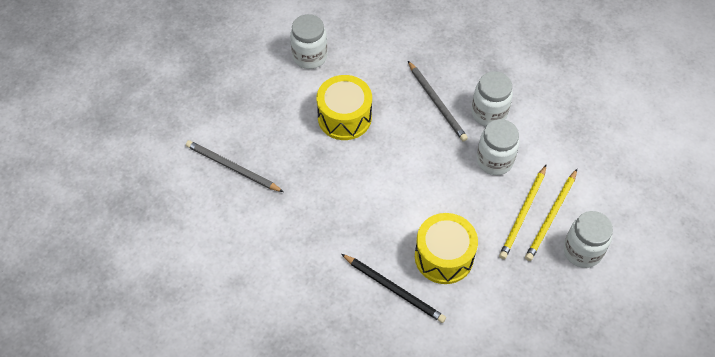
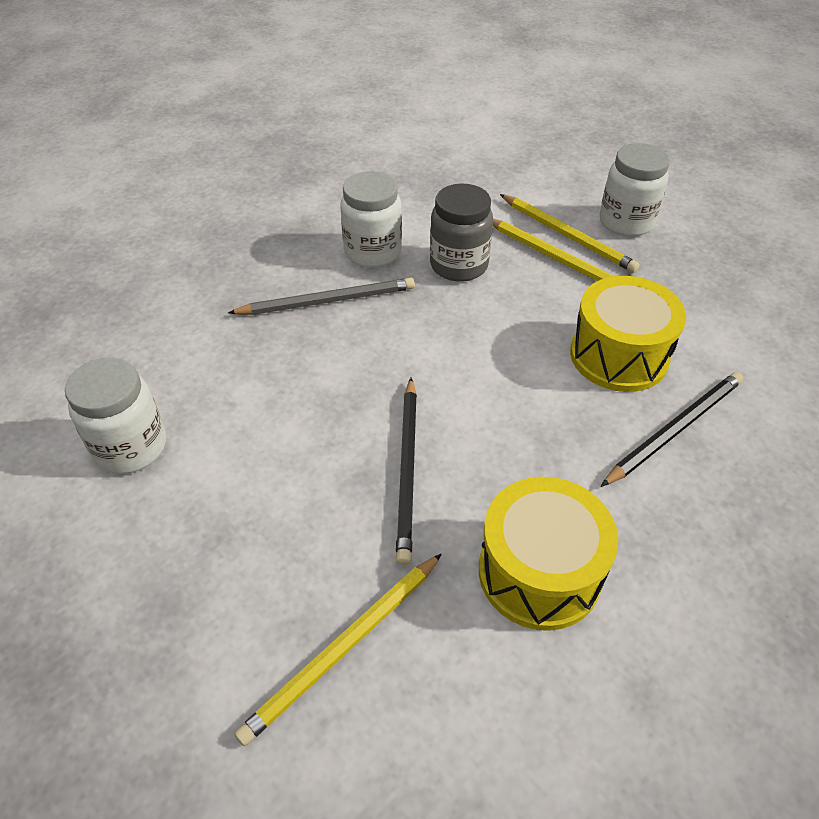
camera: 75 degrees left, 10 degrees down
grey pencil [186,140,283,192] -> yellow pencil [234,553,442,746]
yellow drum [317,75,372,140] -> yellow drum moved to [479,477,618,631]
white jar [477,119,520,175] -> grey jar [430,183,493,282]
none -> black pencil [396,378,417,566]

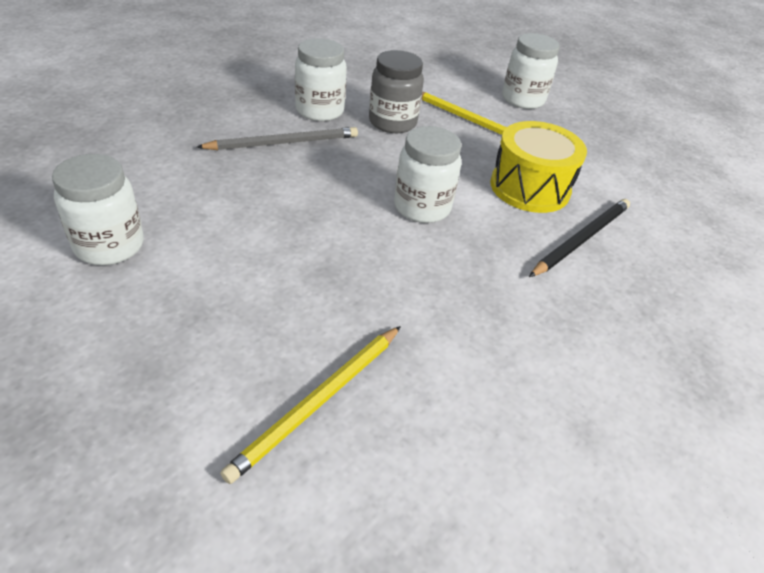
camera: 10 degrees left, 5 degrees down
black pencil [396,378,417,566] -> none
yellow drum [479,477,618,631] -> none
yellow pencil [500,194,640,273] -> none
none -> white jar [394,126,461,223]

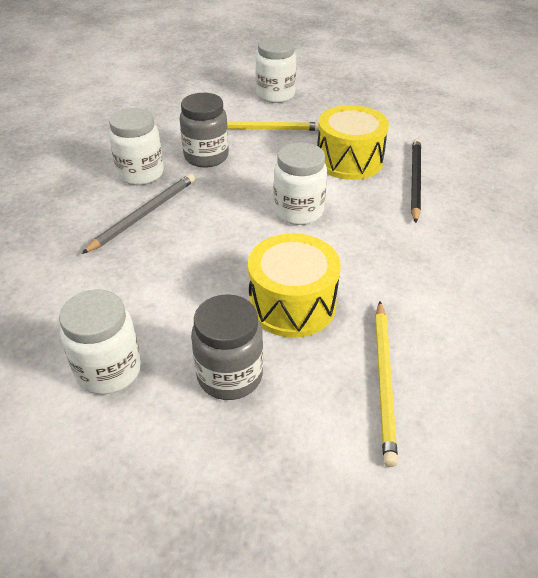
camera: 30 degrees left, 0 degrees up
none -> grey jar [191,294,263,400]
none -> yellow drum [248,233,341,337]

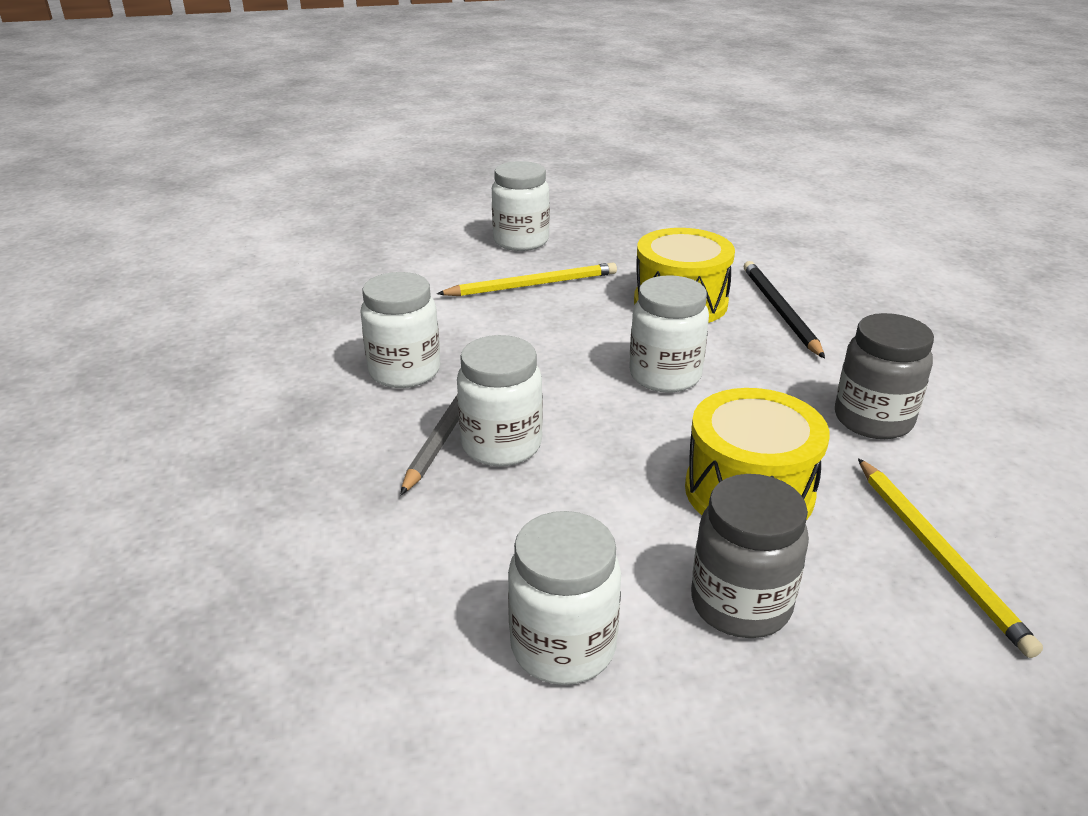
camera: 20 degrees left, 10 degrees down
grey jar [180,93,229,167] -> grey jar moved to [835,313,934,439]
none -> white jar [457,335,543,466]

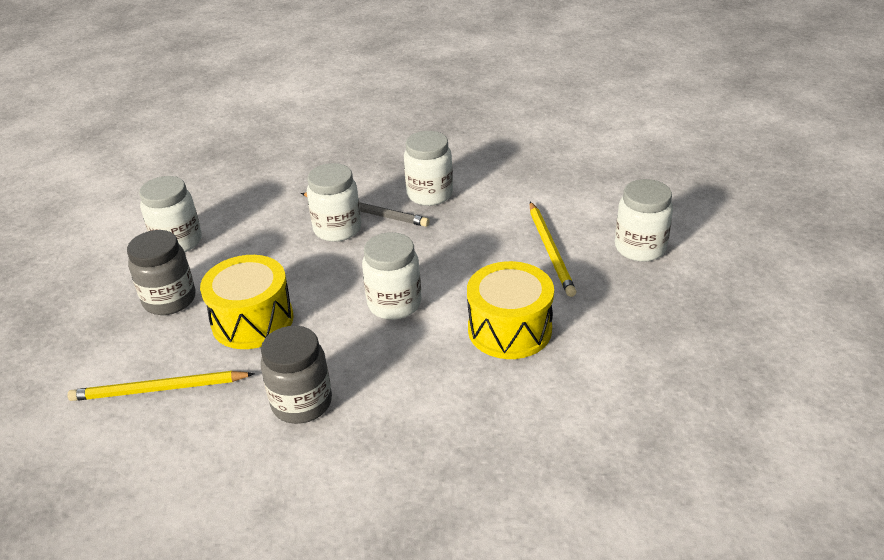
camera: 100 degrees right, 5 degrees up
black pencil [744,261,825,358] -> none

